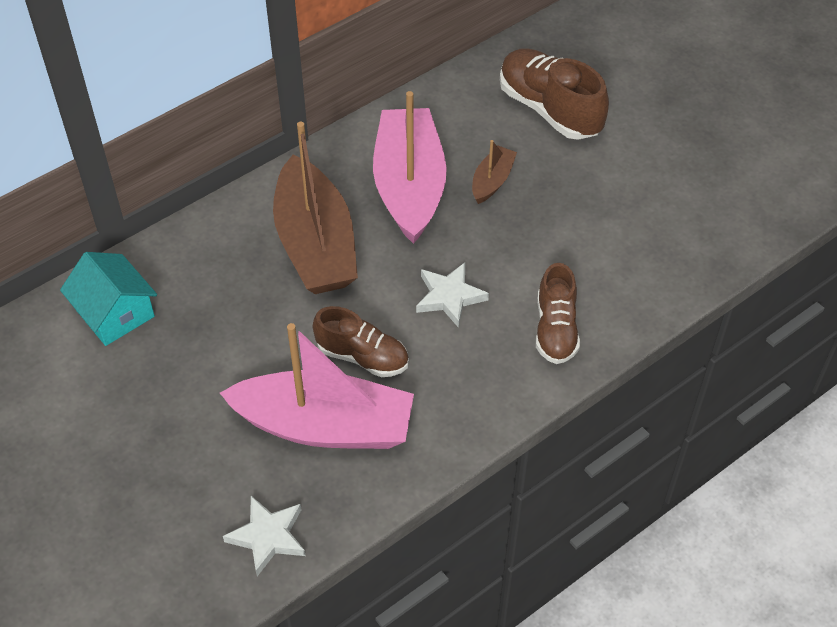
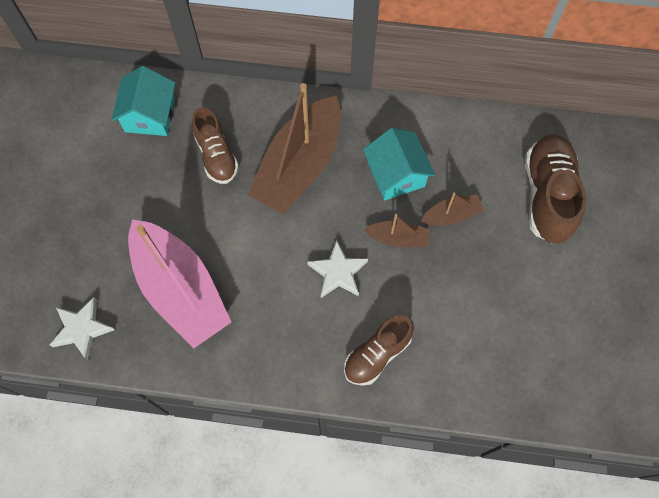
camera: 45 degrees right, 15 degrees up
brown shoe [313,306,409,377] -> brown shoe moved to [192,107,239,184]
pink boat [373,91,447,244] -> turquoise house [363,128,435,200]
none -> brown boat [364,214,430,247]

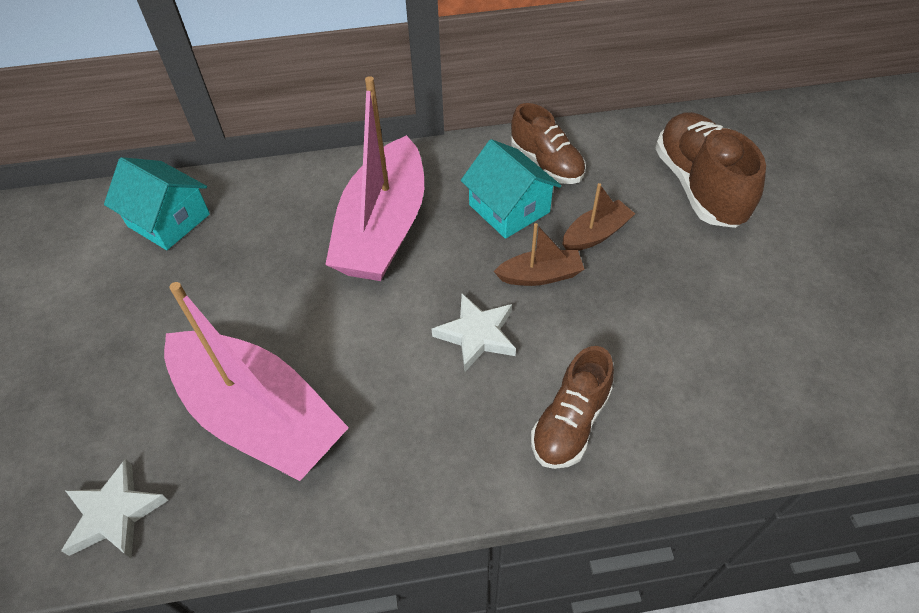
camera: 15 degrees left, 15 degrees down
turquoise house [112,66,175,136] -> turquoise house turned 45 degrees counterclockwise [104,157,210,250]
brown shoe [192,107,239,184] -> brown shoe moved to [511,103,586,184]
brown boat [248,83,341,214] -> pink boat [325,76,424,281]

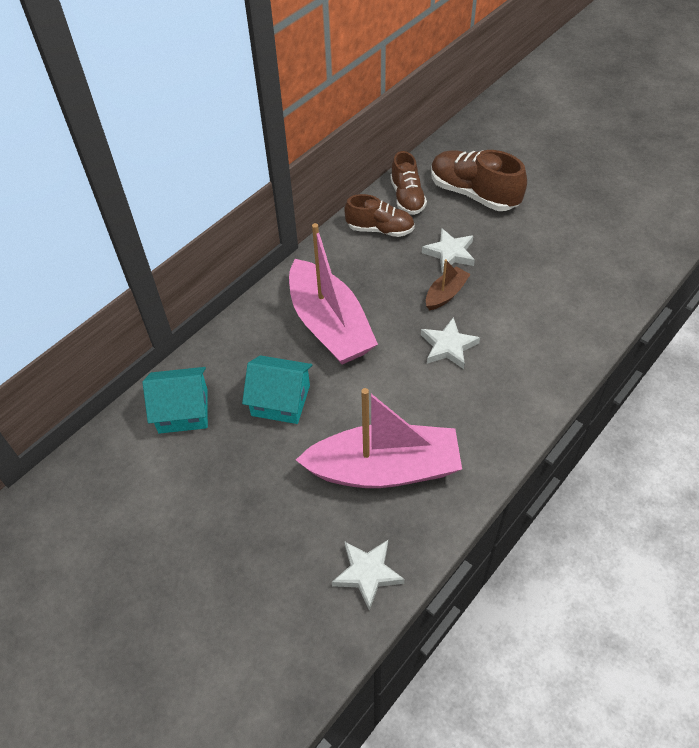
camera: 40 degrees left, 0 degrees up
turquoise house [461,139,561,239] -> turquoise house moved to [242,355,312,424]
brown shoe [531,346,614,469] -> brown shoe moved to [390,151,427,215]
brown boat [562,183,635,251] -> white star [422,228,475,273]

